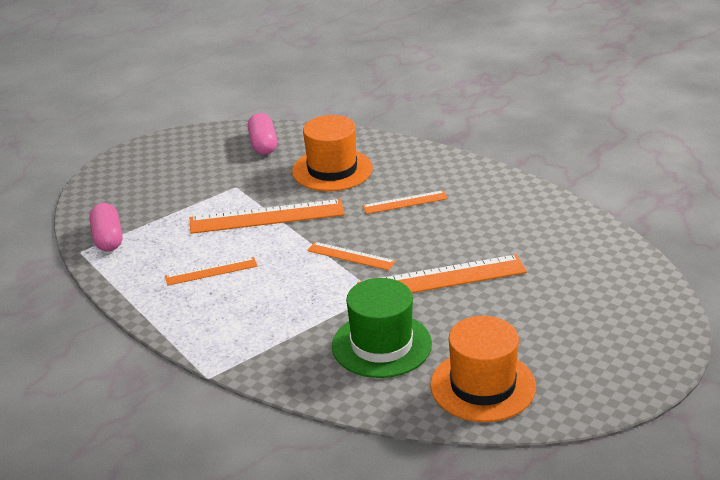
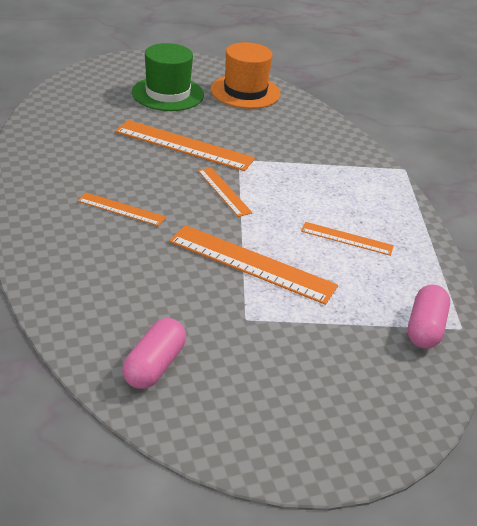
camera: 150 degrees left, 5 degrees up
orange hat [292,115,373,191] -> none
green hat [332,278,432,378] -> green hat moved to [132,43,204,111]

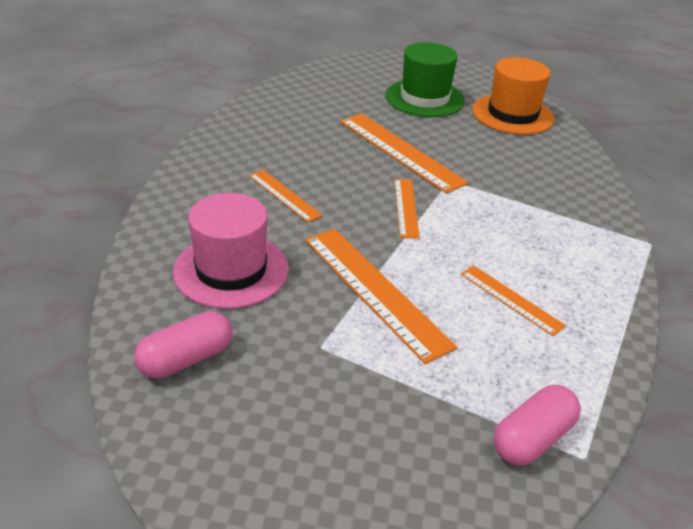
camera: 30 degrees right, 0 degrees up
none -> pink hat [173,193,289,309]

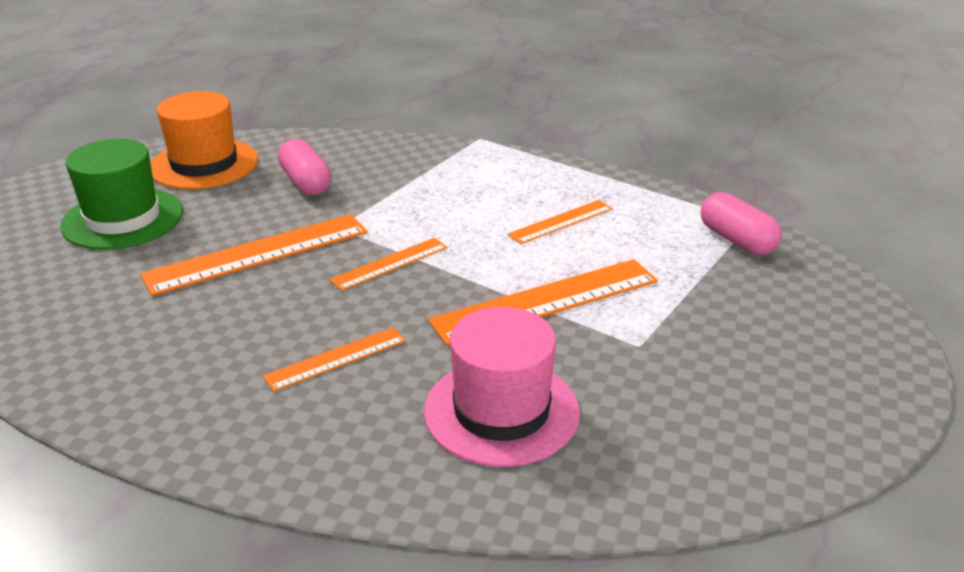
camera: 80 degrees left, 5 degrees down
pink capsule [134,311,232,378] -> pink capsule moved to [278,139,331,195]
orange ruler [394,179,420,239] -> orange ruler turned 45 degrees counterclockwise [329,238,448,291]

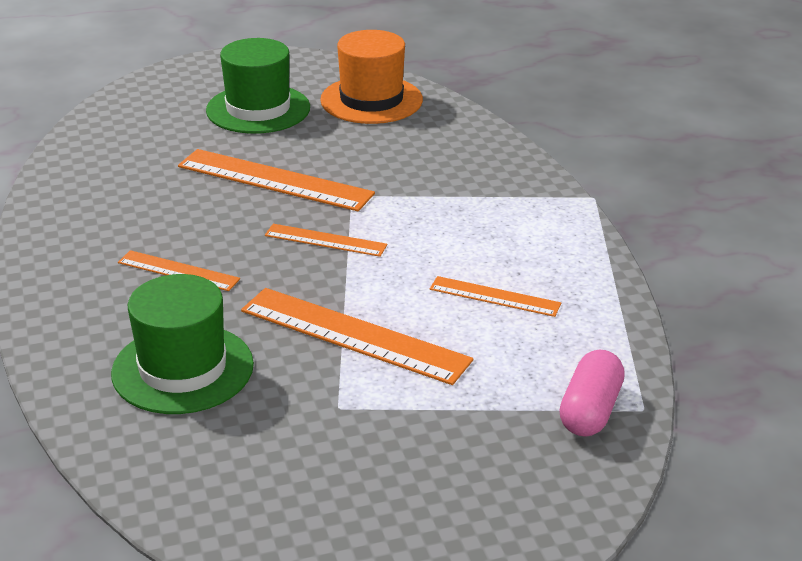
camera: 55 degrees right, 0 degrees up
pink capsule [278,139,331,195] -> none
pink hat [424,307,580,467] -> green hat [111,274,254,414]

